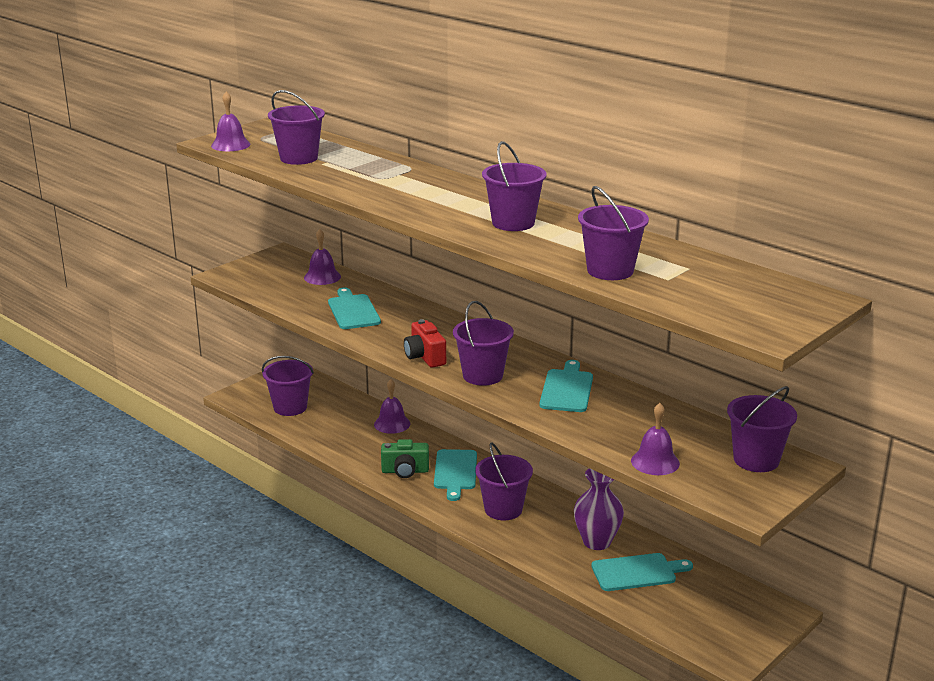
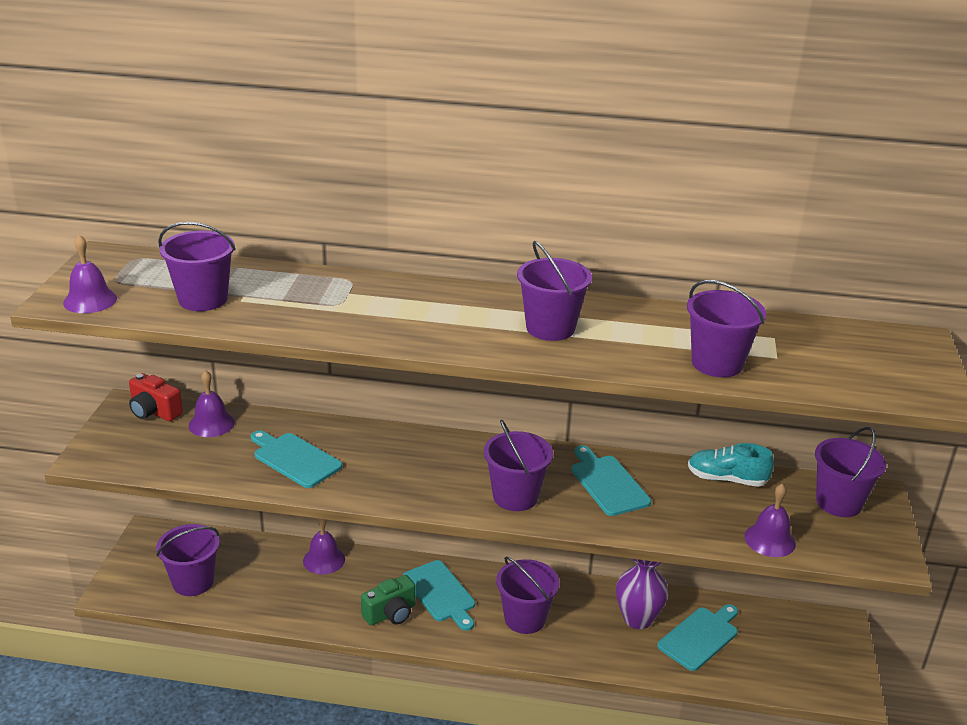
camera: 35 degrees left, 5 degrees up
red camera [404,319,446,368] -> red camera moved to [129,373,183,421]
none -> turquoise shoe [688,443,774,487]

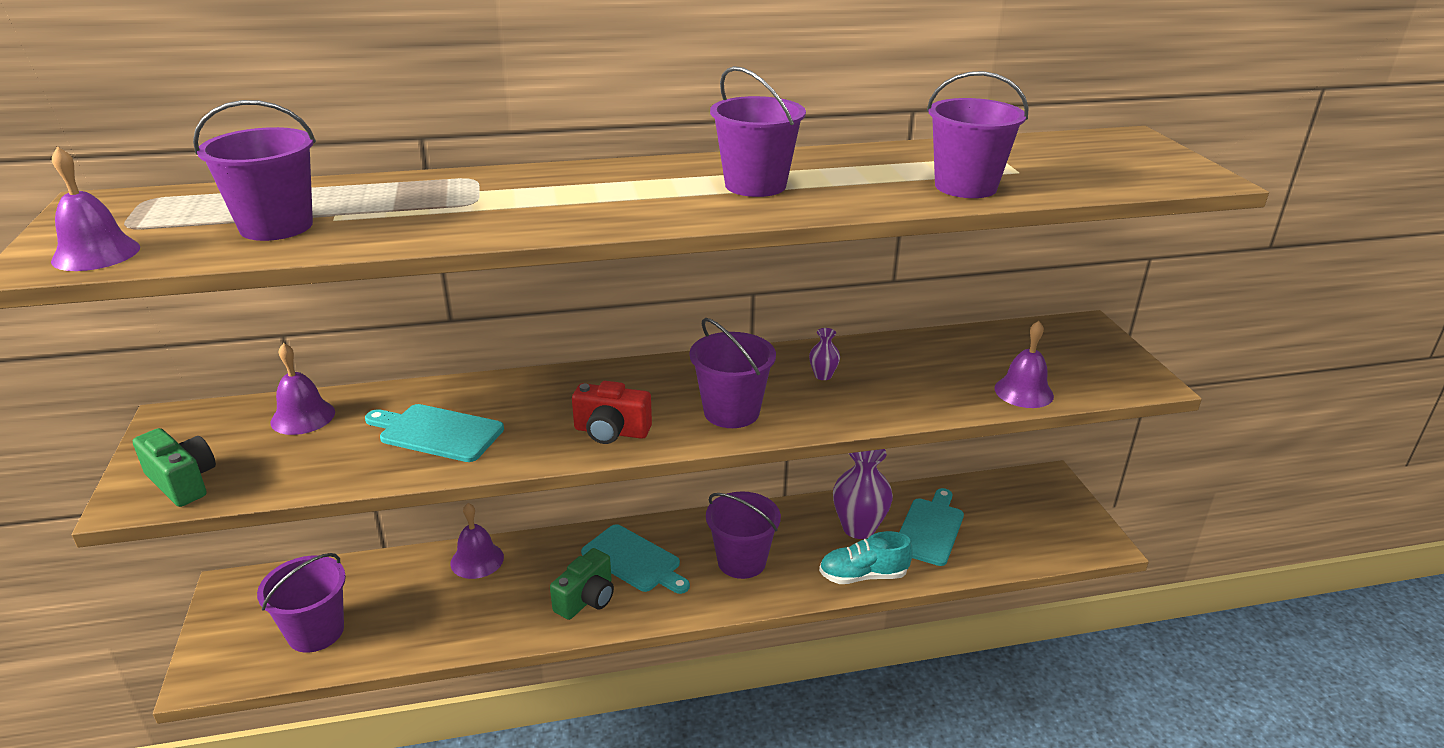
camera: 20 degrees left, 0 degrees up
red camera [129,373,183,421] -> red camera moved to [572,381,652,444]
turquoise cutting board [571,445,651,516] -> purple vase [809,328,840,380]
turquoise shoe [688,443,774,487] -> turquoise shoe moved to [819,531,913,584]
purple bucket [815,427,886,517] -> none
none -> green camera [133,428,216,507]

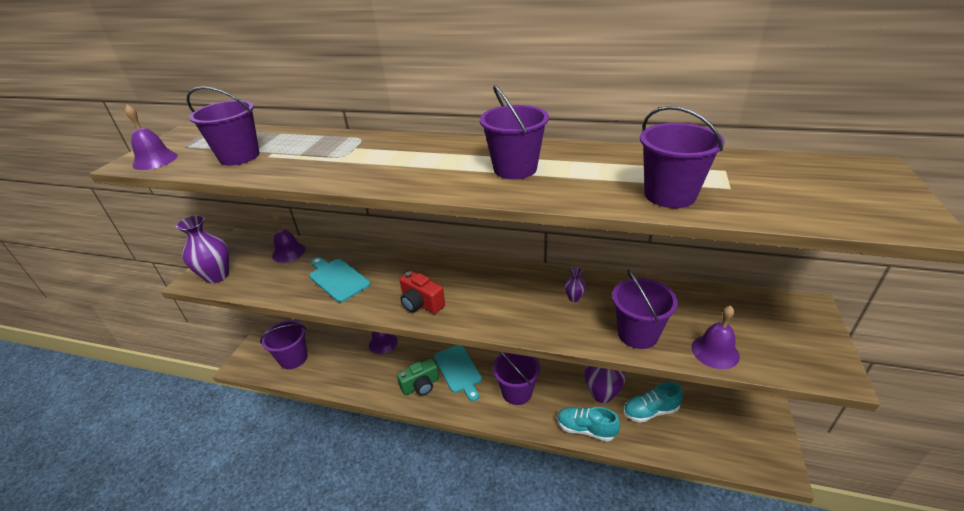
camera: 30 degrees right, 5 degrees up
green camera [133,428,216,507] -> purple vase [176,215,229,283]
purple bucket [689,318,776,428] -> purple bucket moved to [612,269,678,349]
turquoise cutting board [899,488,964,566] -> turquoise shoe [623,382,683,423]

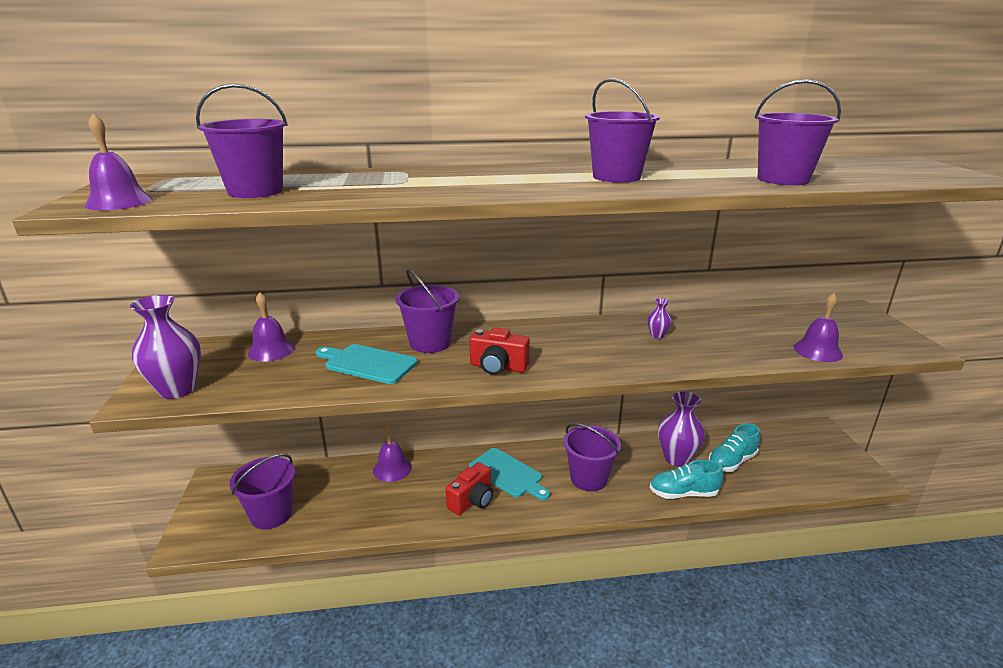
camera: 25 degrees left, 10 degrees down
green camera [397,358,439,396] -> red camera [446,462,493,515]
purple bucket [612,269,678,349] -> purple bucket moved to [395,269,459,353]

